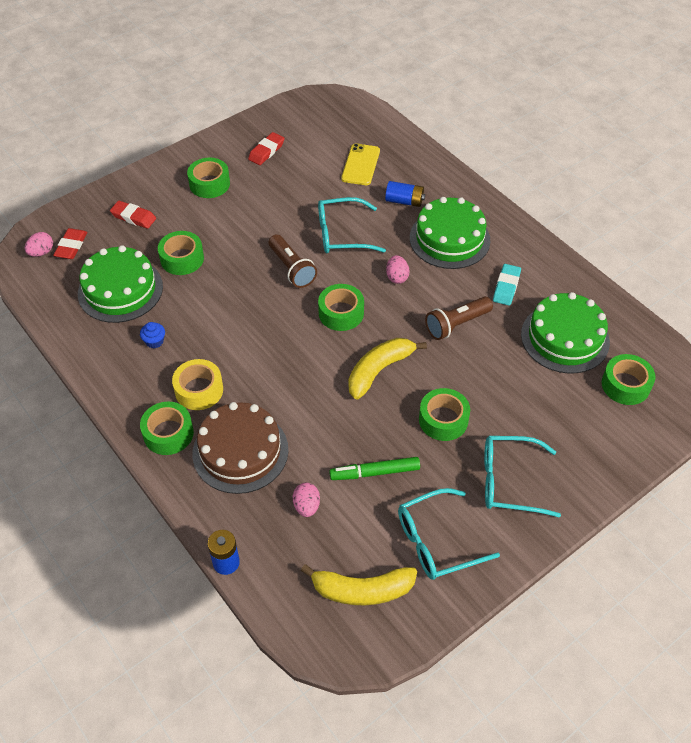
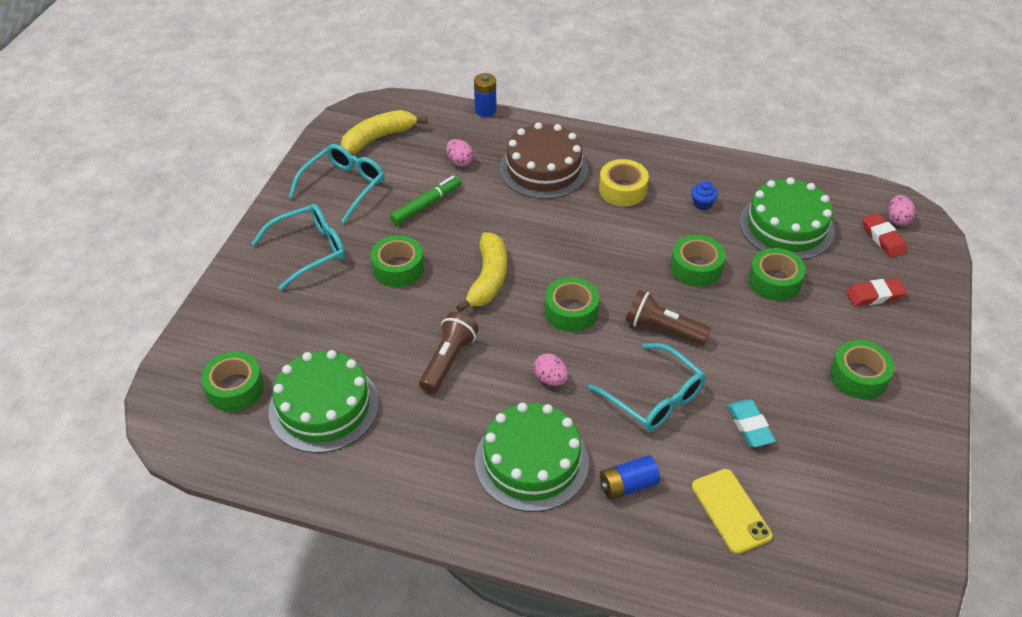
camera: 145 degrees right, 5 degrees down
green tape [140,402,194,455] -> green tape moved to [670,235,725,287]
red eraser [248,132,284,165] -> none
turquoise glasses [318,197,386,253] -> turquoise glasses turned 90 degrees clockwise [588,343,706,431]
turquoise eraser [493,264,521,305] -> turquoise eraser moved to [727,399,776,447]

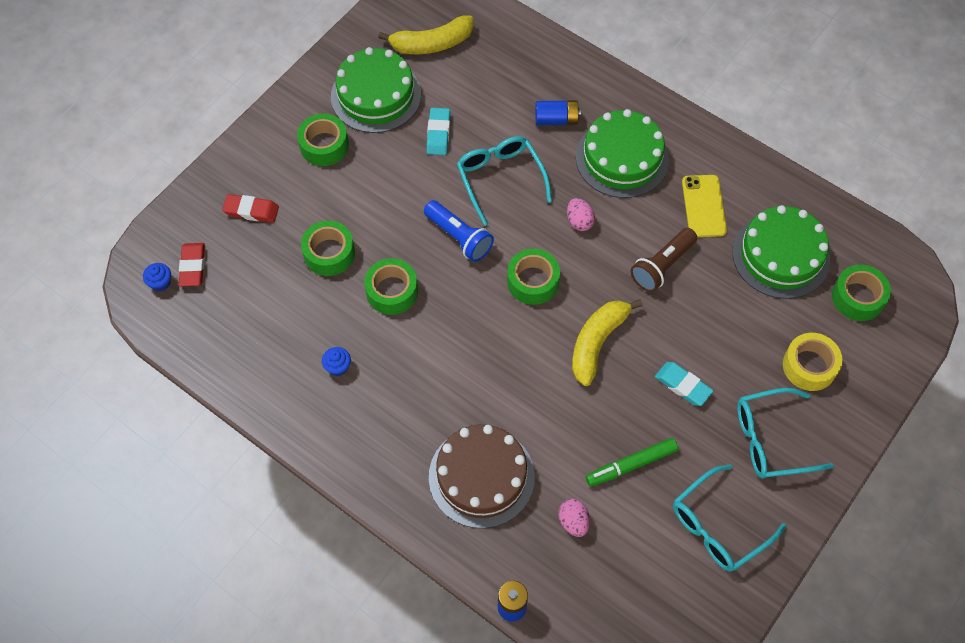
camera: 160 degrees left, 15 degrees up
yellow banana [341,110,427,155] -> yellow banana moved to [378,15,473,54]
green tape [370,235,424,287] -> turquoise eraser [655,362,713,406]
yellow tape [599,159,649,206] -> yellow tape moved to [783,333,843,391]
brown flashlight [626,290,711,345] -> blue flashlight [424,200,494,262]
yellow phone [692,469,772,554] -> yellow phone moved to [682,175,727,237]
green cake [740,177,835,260] -> green cake moved to [331,47,421,133]
pink egg [888,195,916,226] -> blue cupcake [143,263,171,291]

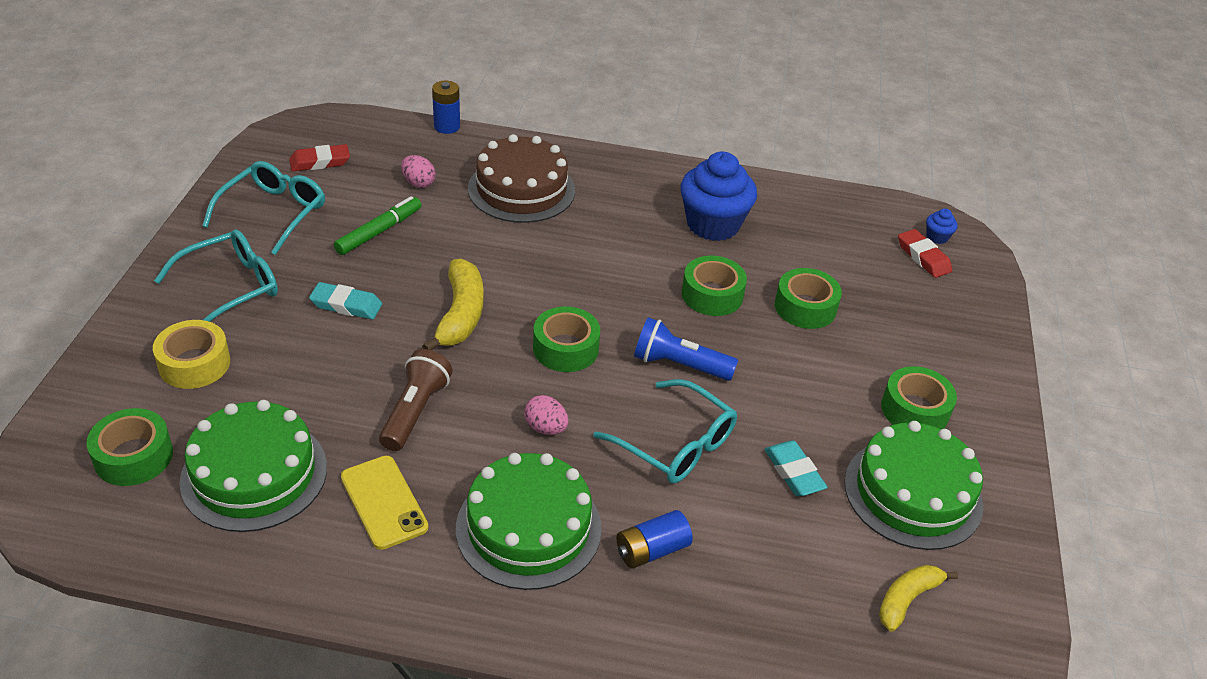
camera: 150 degrees right, 20 degrees down
red eraser [222,194,279,223] -> red eraser moved to [289,144,350,171]
blue cupcake [322,347,351,376] -> blue cupcake [680,152,757,241], size x2.43
yellow banana [378,15,473,54] -> yellow banana [879,565,958,632], size x0.65

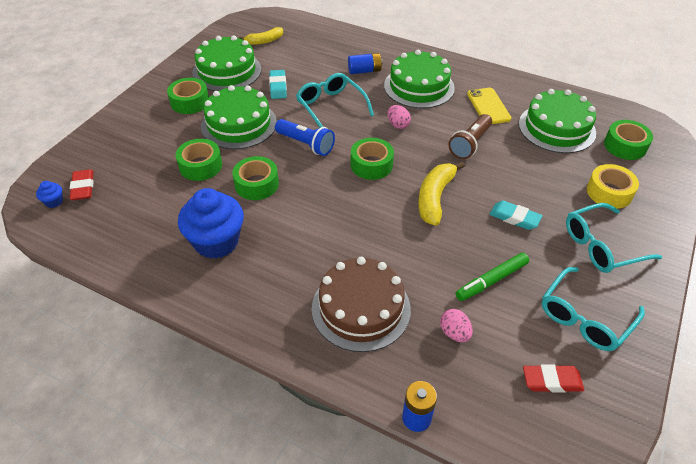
camera: 160 degrees left, 5 degrees up
none -> green cake [201,85,277,149]

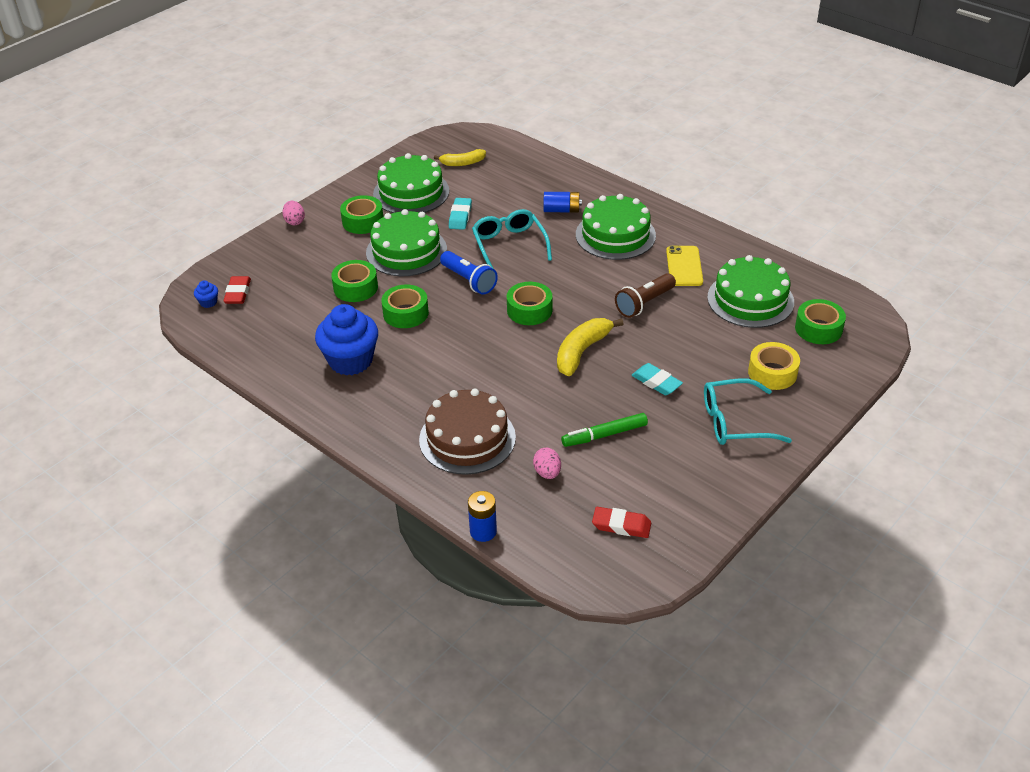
camera: 15 degrees right, 5 degrees down
pink egg [388,105,411,129] -> pink egg moved to [282,201,305,225]
turquoise glasses [542,267,645,351] -> none

